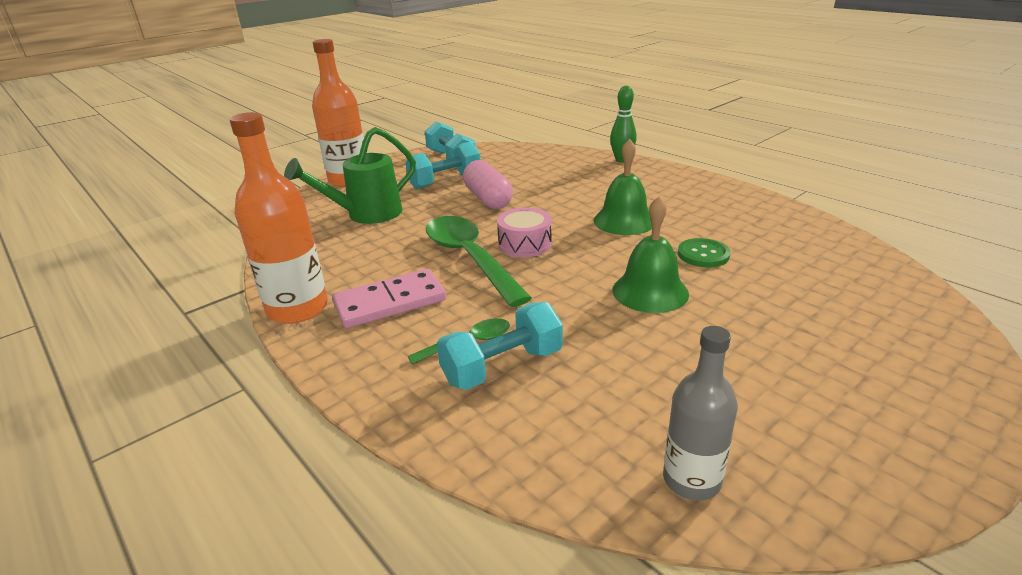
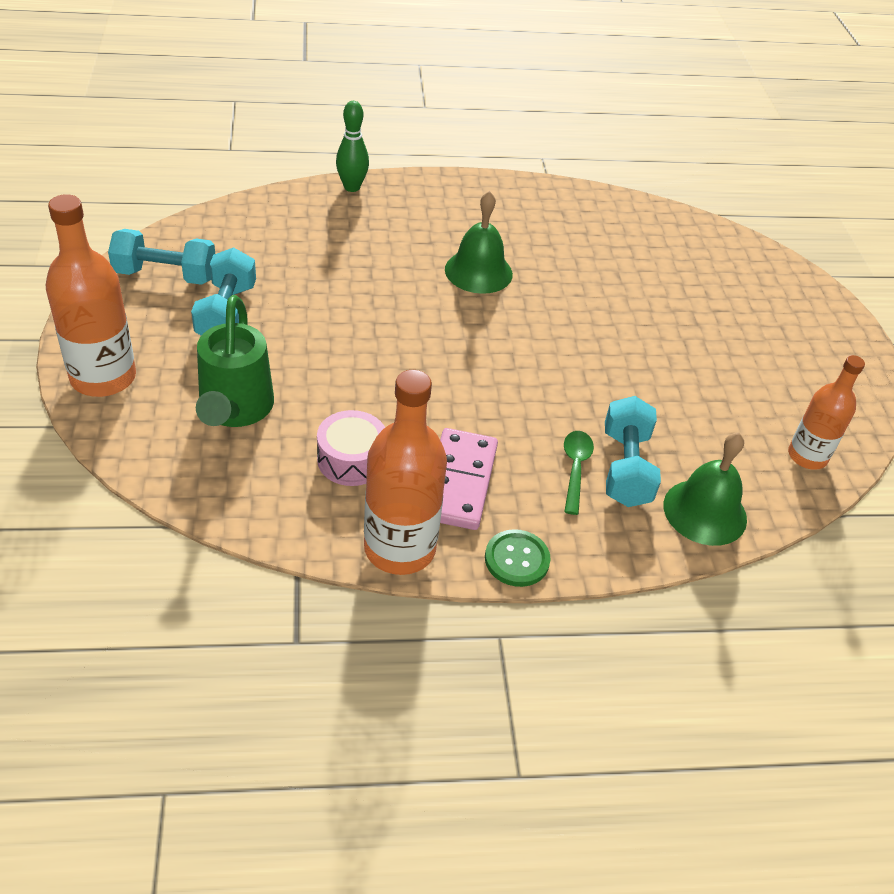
camera: 60 degrees left, 15 degrees up
green spoon [426,216,532,307] -> none
pink capsule [463,160,513,209] -> none
pink drum [497,207,552,257] -> pink drum moved to [317,410,385,486]
green bell [612,196,689,313] -> green bell moved to [664,432,747,546]
grey bottle [663,326,738,500] -> orange bottle [788,355,865,470]
green button [678,238,730,267] -> green button moved to [485,529,551,587]

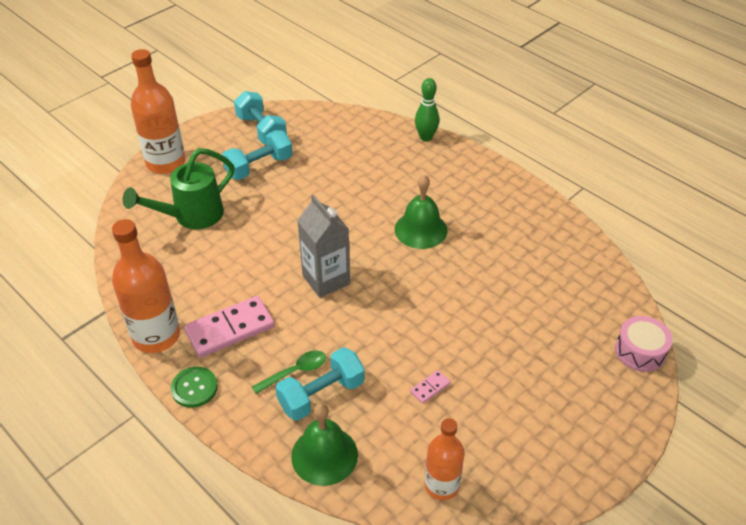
camera: 55 degrees right, 0 degrees up
pink drum [317,410,385,486] -> pink drum moved to [615,316,673,372]
none -> grey carton [297,194,350,298]
none -> pink domino [410,370,451,404]

